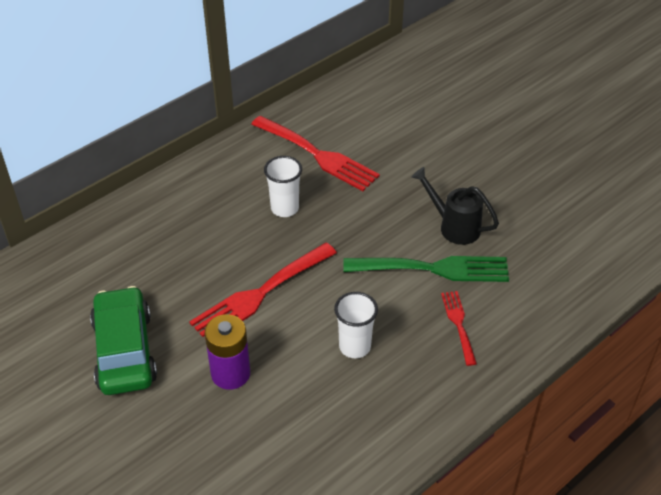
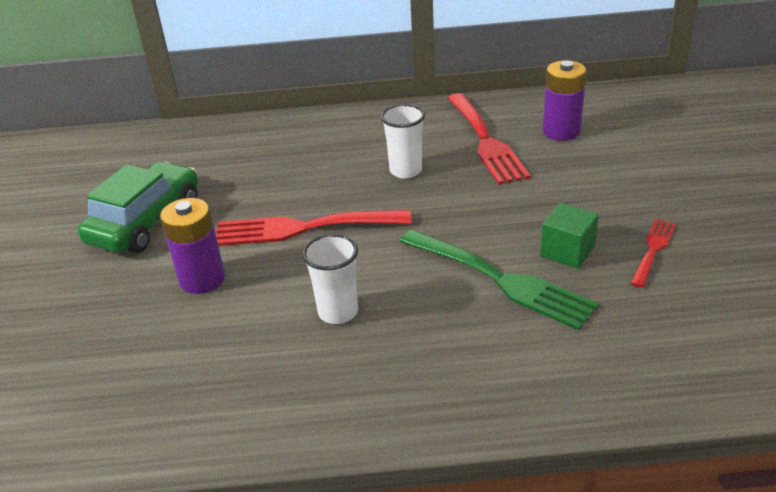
camera: 40 degrees right, 10 degrees down
black watering can [411,167,499,245] -> green cube [540,203,599,269]
red fork [441,291,477,366] -> red fork moved to [630,219,676,288]
none -> purple battery [543,61,587,141]

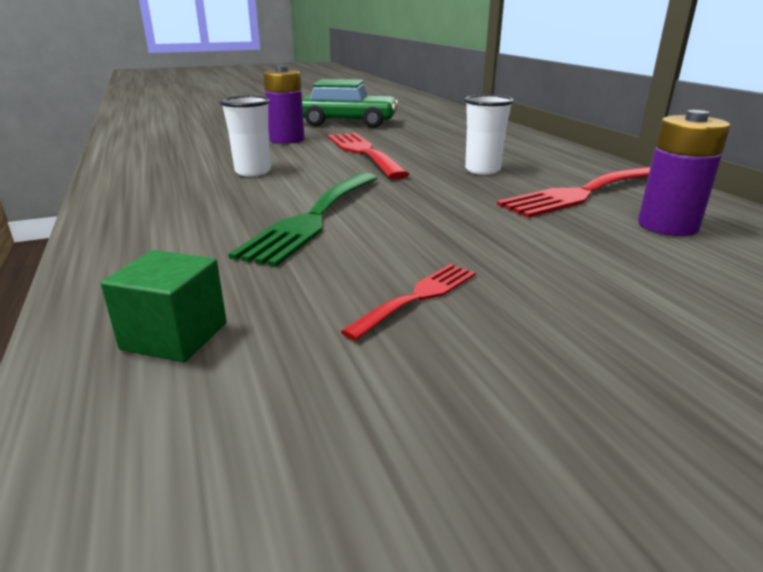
camera: 70 degrees right, 10 degrees down
green cube [540,203,599,269] -> green cube moved to [101,250,227,362]
red fork [630,219,676,288] -> red fork turned 60 degrees counterclockwise [340,264,476,341]

